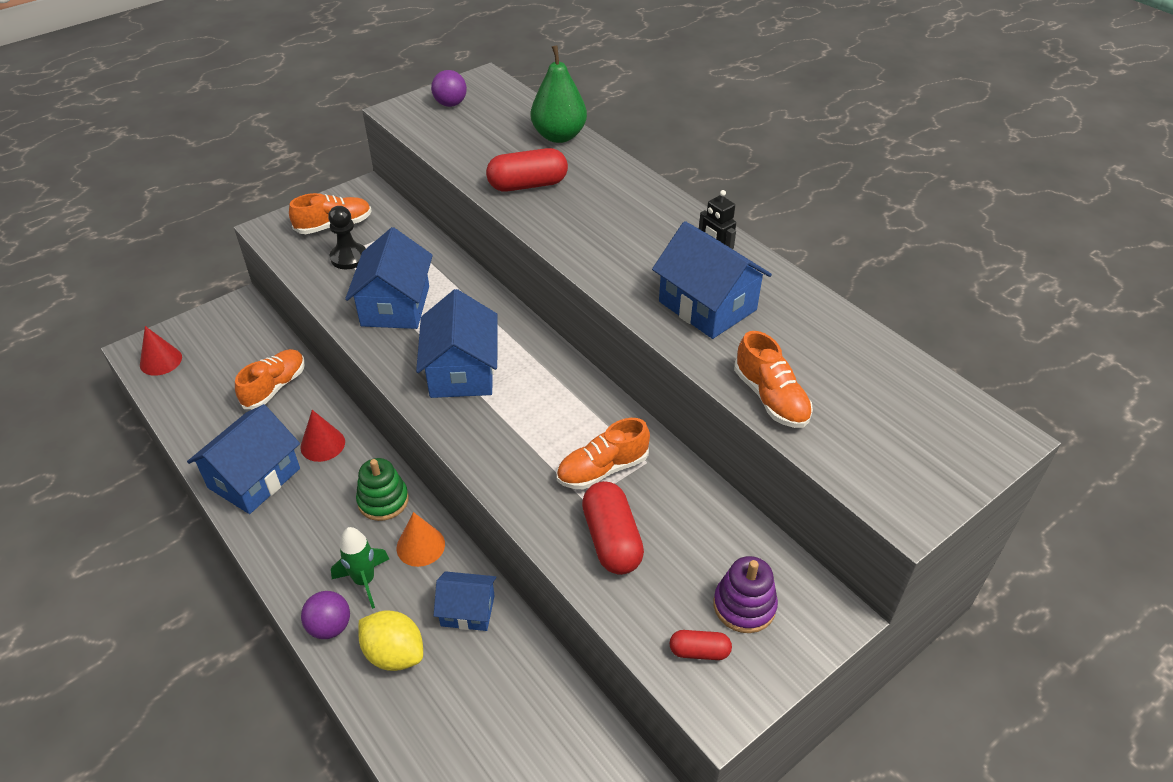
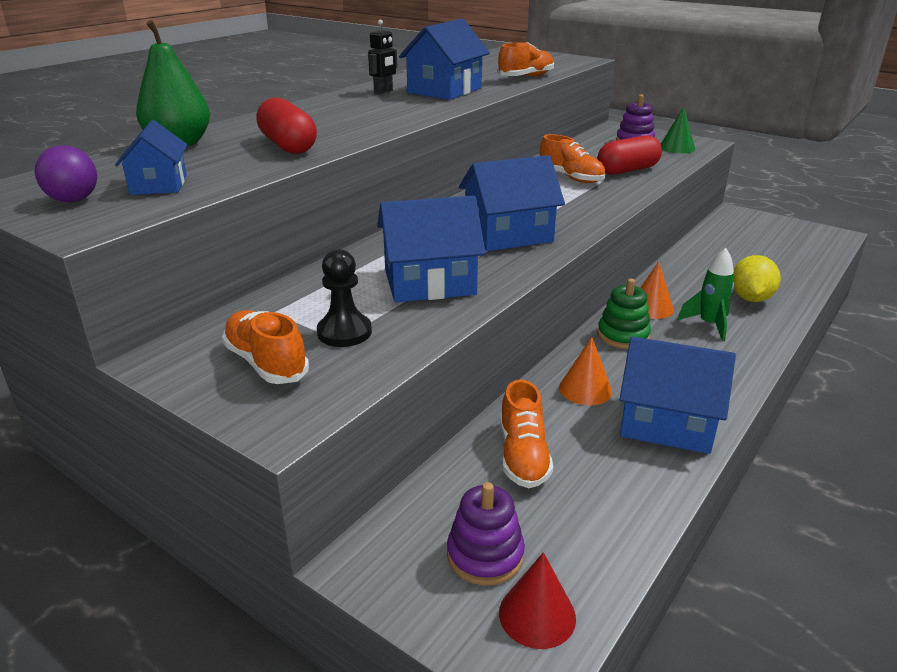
camera: 105 degrees left, 15 degrees down
orange shoe [235,349,305,409] -> orange shoe turned 105 degrees counterclockwise [500,380,553,488]
red cone [300,410,345,462] -> orange cone [559,337,612,405]
purple ball [301,591,350,639] -> none
blue house [433,571,496,631] -> blue house moved to [115,120,188,195]
red capsule [670,630,732,660] -> green cone [661,107,695,153]
none -> purple stacking toy [447,482,525,585]

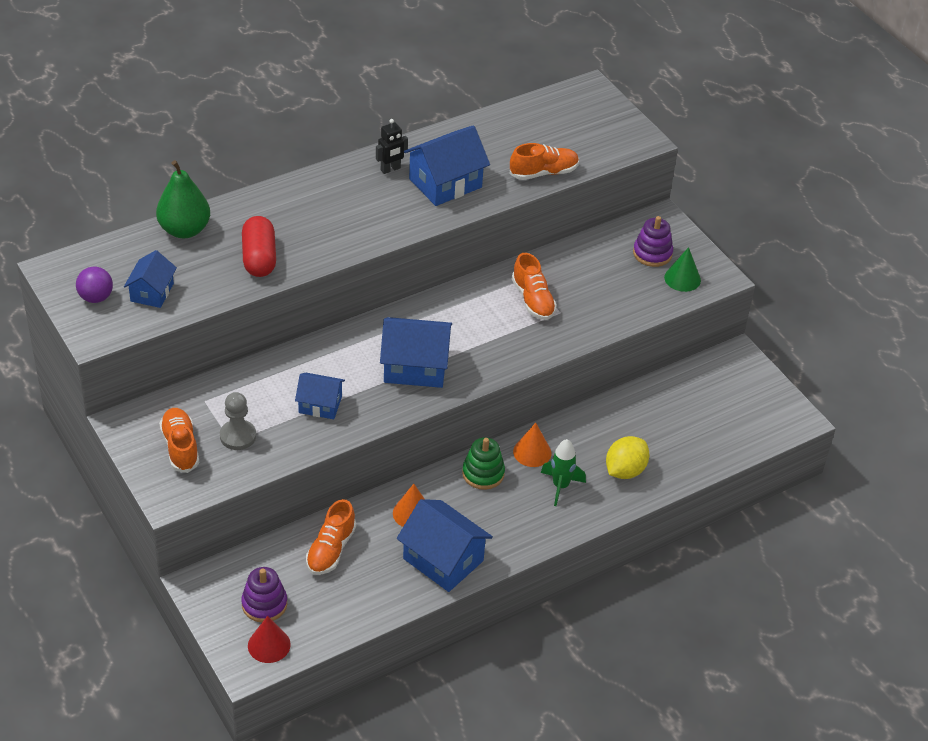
camera: 20 degrees right, 15 degrees up
black pawn [317,249,372,347] -> grey pawn [220,392,256,450]
blue house [377,196,486,302] -> blue house [295,373,345,419], size x0.61
red capsule [597,135,662,175] -> none

